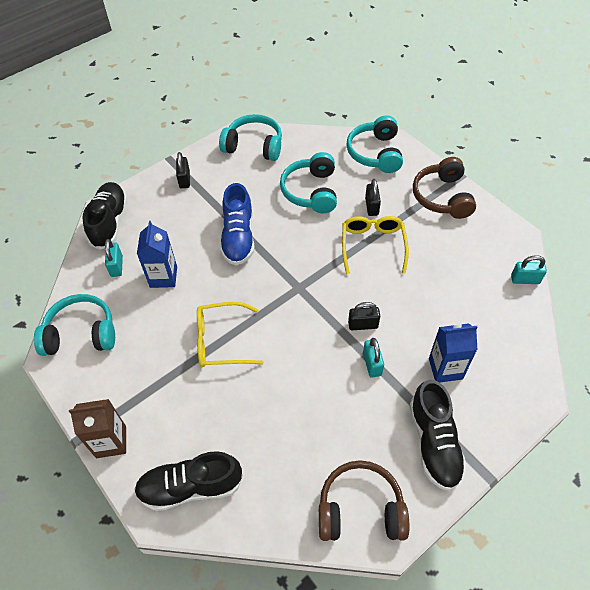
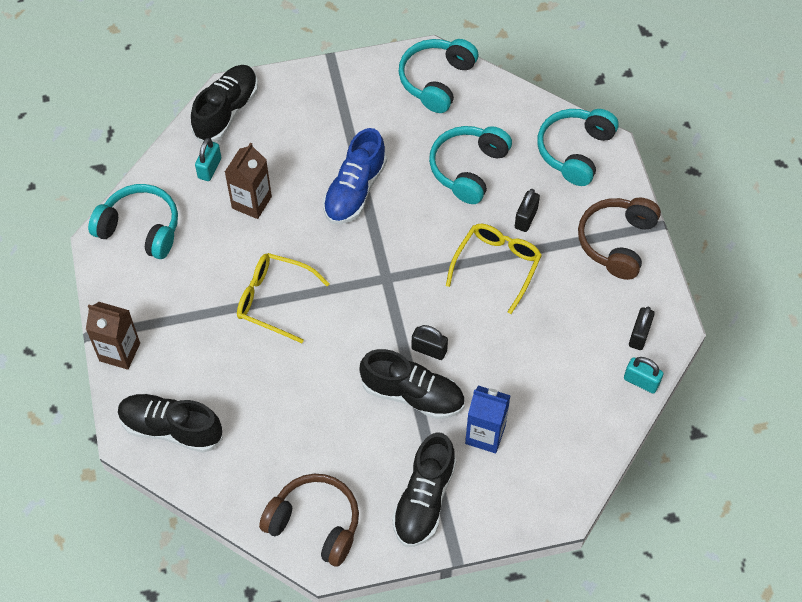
camera: 25 degrees right, 5 degrees up
blue carton [137,221,177,288] -> brown carton [225,142,272,219]
black padlock [176,152,190,188] -> black padlock moved to [629,307,655,350]
turquoise headphones [219,114,282,161] -> turquoise headphones turned 105 degrees counterclockwise [399,39,478,113]
turquoise padlock [363,338,384,378] -> black shoe [359,349,465,419]

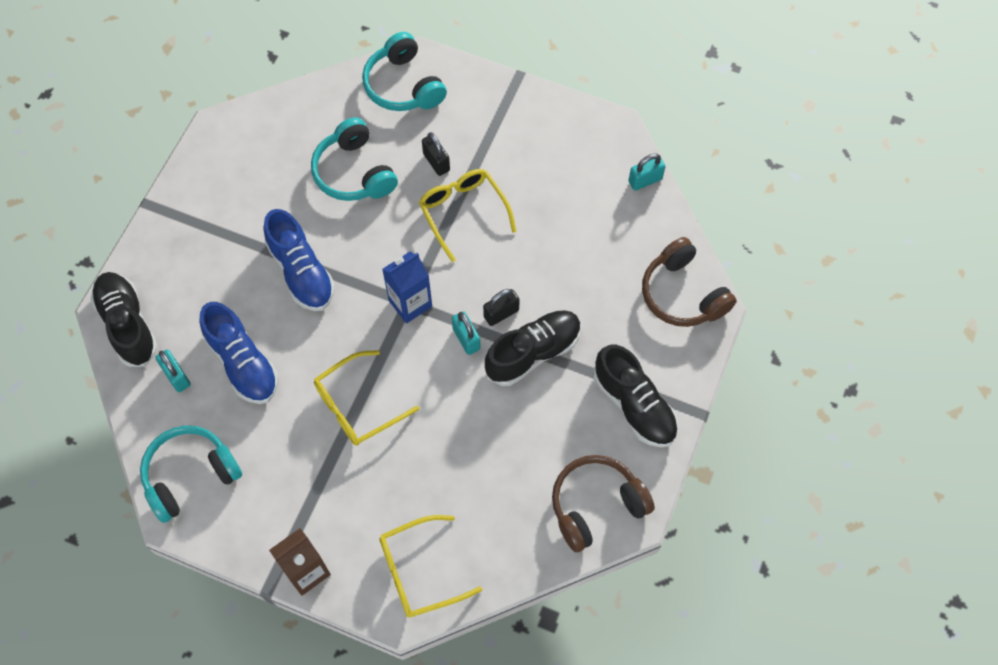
camera: 55 degrees left, 5 degrees up
black shoe [118,393,223,453] -> yellow glasses [380,515,482,617]
brown carton [225,142,272,219] -> blue shoe [199,302,278,404]
turquoise headphones [399,39,478,113] -> none
blue carton [465,386,511,453] -> blue carton moved to [382,252,432,324]
brown headphones [578,198,661,280] -> brown headphones moved to [642,237,737,327]
black padlock [629,307,655,350] -> none
none -> turquoise padlock [452,311,481,355]

